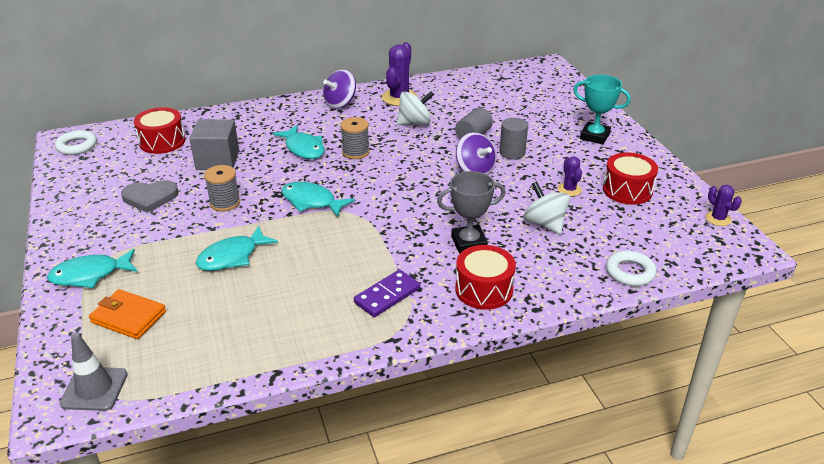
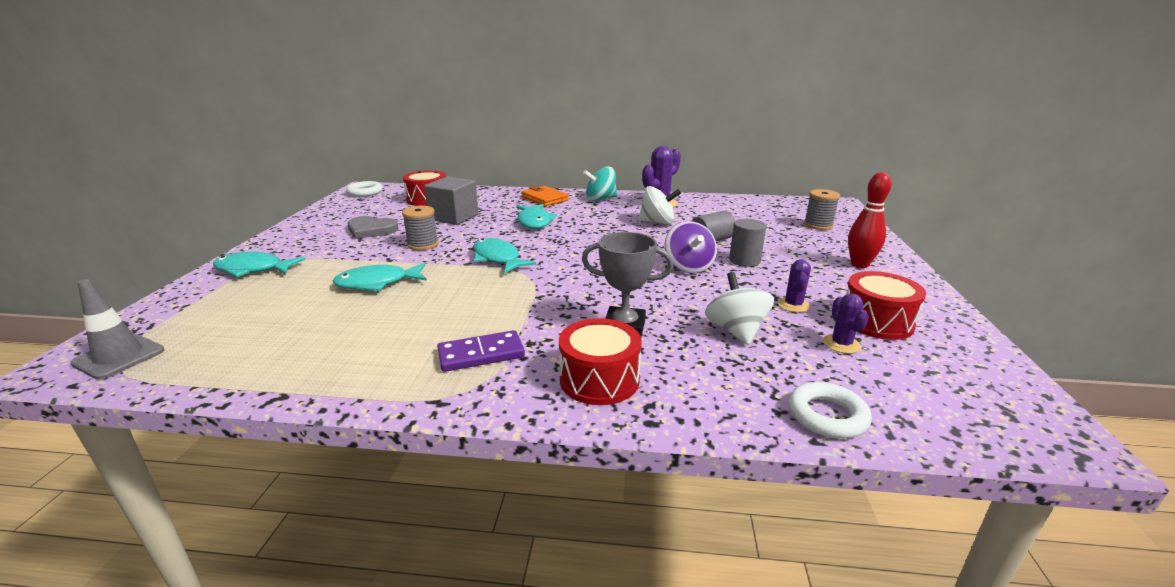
camera: 25 degrees right, 10 degrees down
orange wallet [89,289,166,339] -> orange wallet moved to [521,186,569,206]
purple spinning top [323,69,356,108] -> turquoise spinning top [583,167,617,202]
grey spool [340,117,370,159] -> grey spool moved to [804,189,840,230]
turquoise trophy [573,75,631,145] -> red bowling pin [848,172,892,268]
purple cactus [705,185,742,226] -> purple cactus moved to [823,294,869,354]

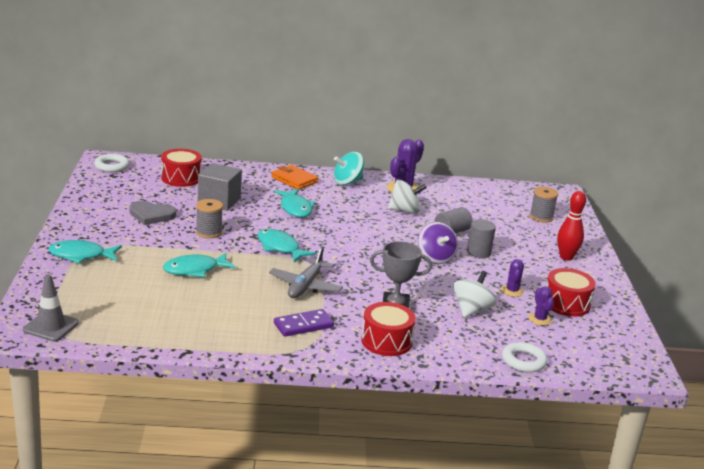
camera: 10 degrees left, 0 degrees up
white spinning top [705,272,774,345] -> white spinning top turned 45 degrees clockwise [453,271,497,318]
none -> grey plane [269,246,343,298]

